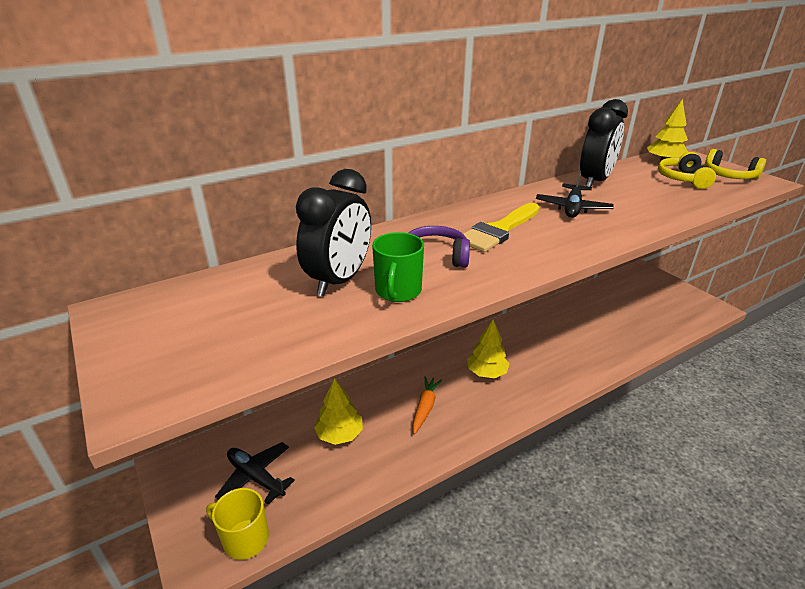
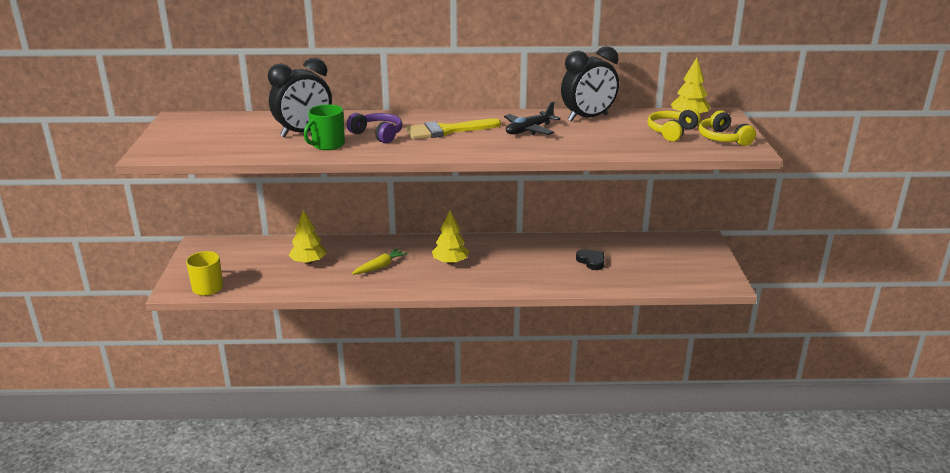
camera: 30 degrees right, 5 degrees down
black plane [215,442,295,504] -> none
orange carrot [413,376,442,434] -> yellow carrot [352,248,408,275]
none -> black heart [576,249,604,270]

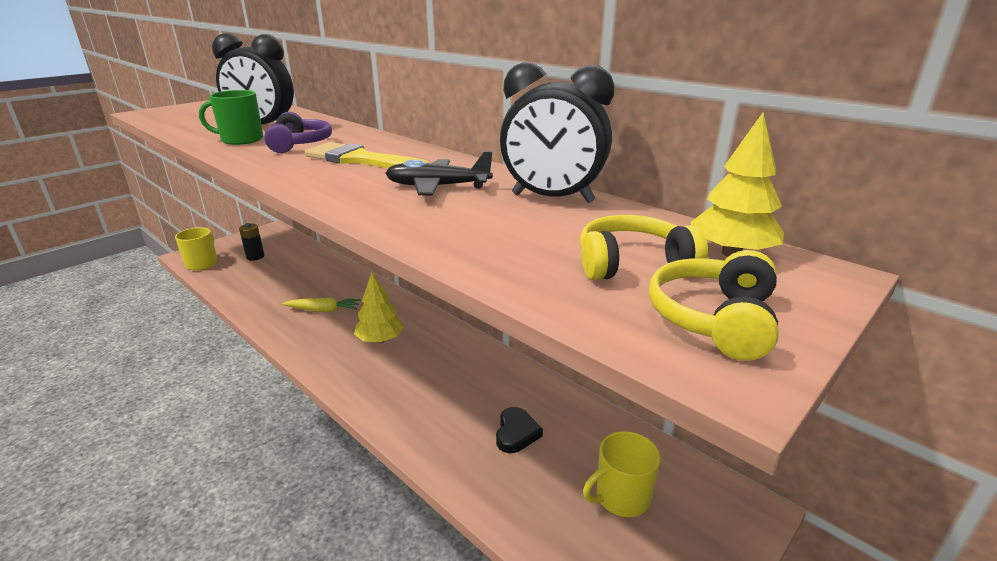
camera: 45 degrees right, 0 degrees up
yellow tree [289,210,327,264] -> none
none -> black battery [239,223,264,261]
none -> yellow mug [583,431,661,517]

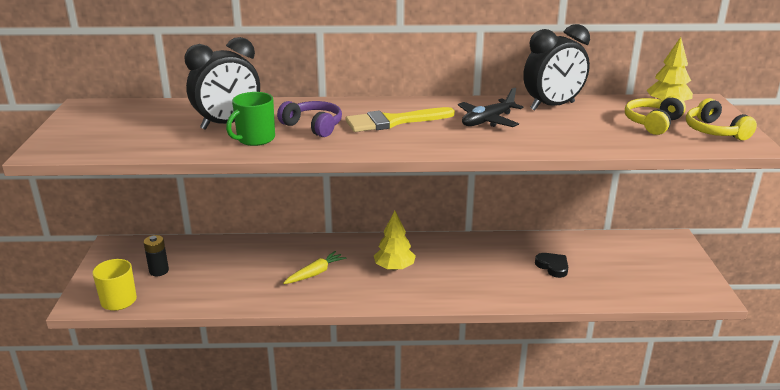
camera: 45 degrees left, 0 degrees up
yellow mug [583,431,661,517] -> none

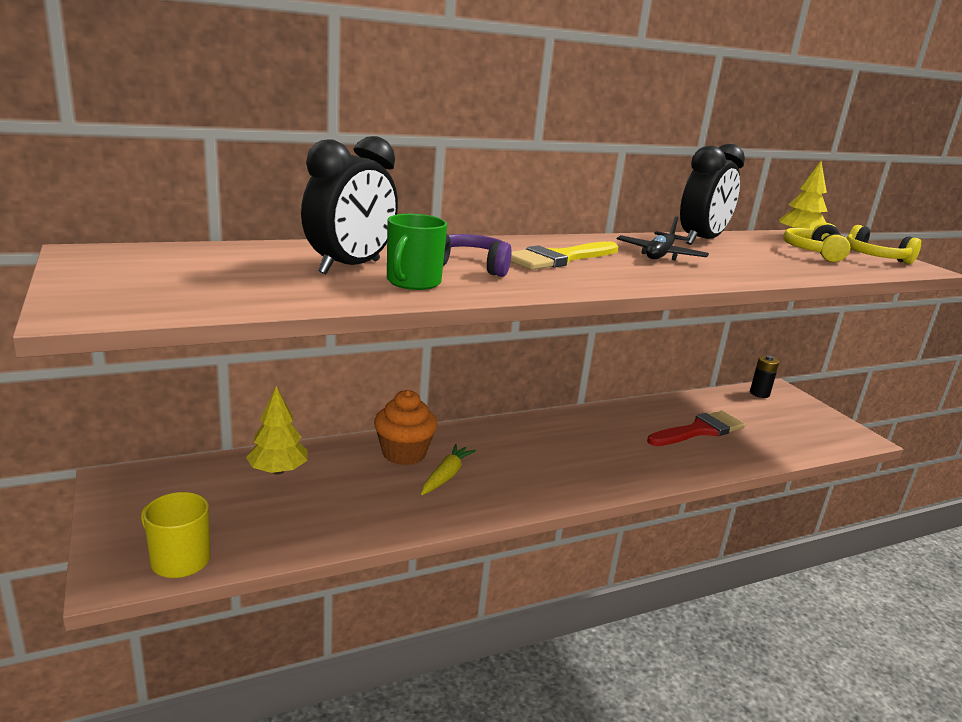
camera: 25 degrees left, 5 degrees down
black battery [143,235,169,276] -> black battery moved to [750,356,779,398]
yellow tree [374,211,416,271] -> yellow tree moved to [246,386,308,475]
black heart [535,253,568,278] -> red brush [647,411,745,446]
none -> orange cupcake [374,390,438,465]

